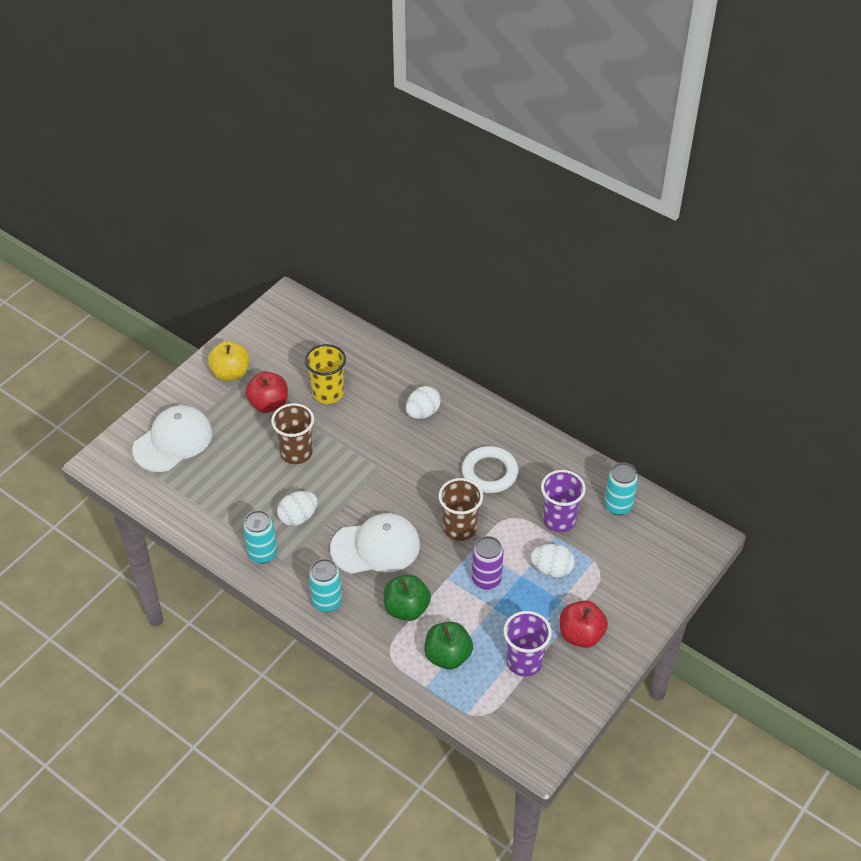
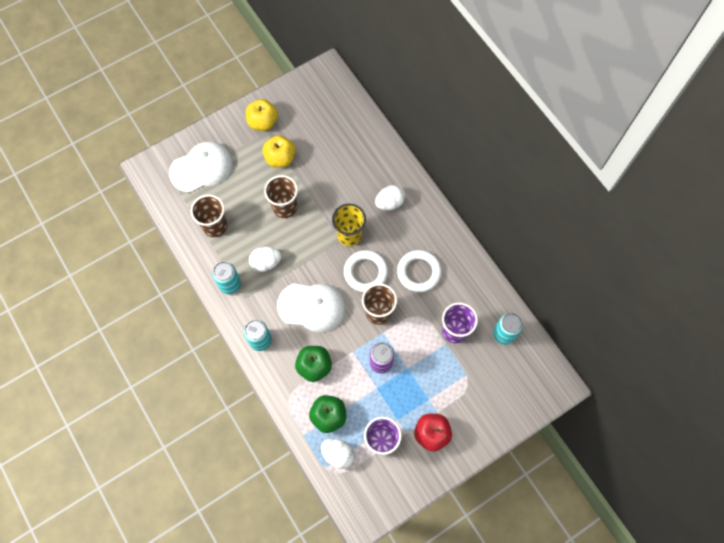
camera: 20 degrees right, 20 degrees up
red apple [245,372,288,413] -> yellow apple [262,135,296,168]
yellow cup [305,344,346,404] -> yellow cup moved to [332,204,366,246]
white egg [531,544,575,577] -> white egg moved to [321,439,354,469]
none -> brown cup [191,194,228,237]
none -> white ring [344,250,388,292]

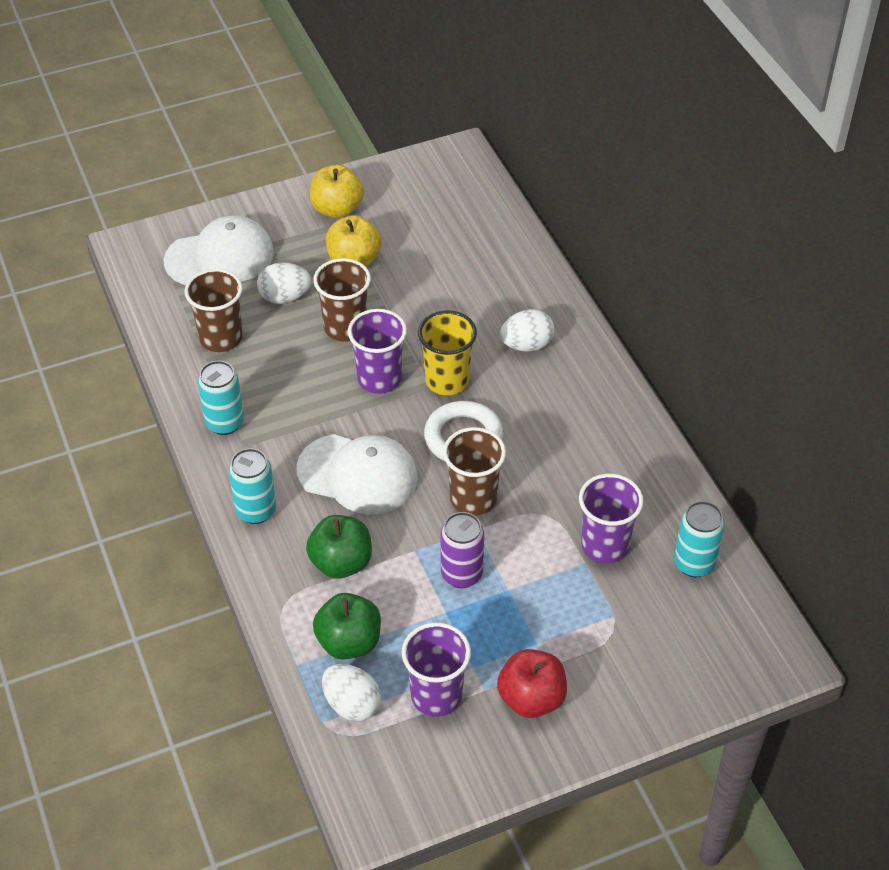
camera: 10 degrees right, 20 degrees down
white egg [249,247,281,272] -> white egg moved to [257,262,311,304]
white ring [397,250,442,292] -> none
none -> purple cup [348,309,407,394]

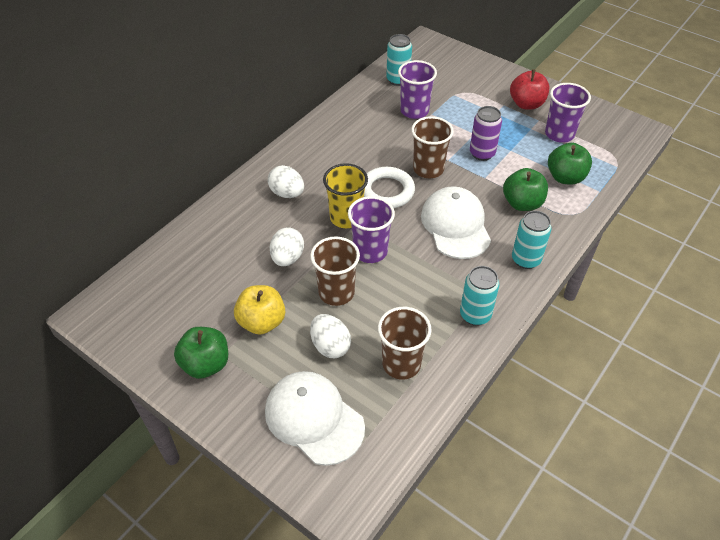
camera: 120 degrees left, 0 degrees up
yellow apple [310,165,364,218] -> green apple [174,327,228,379]
white egg [322,664,381,721] -> white egg moved to [270,227,304,266]

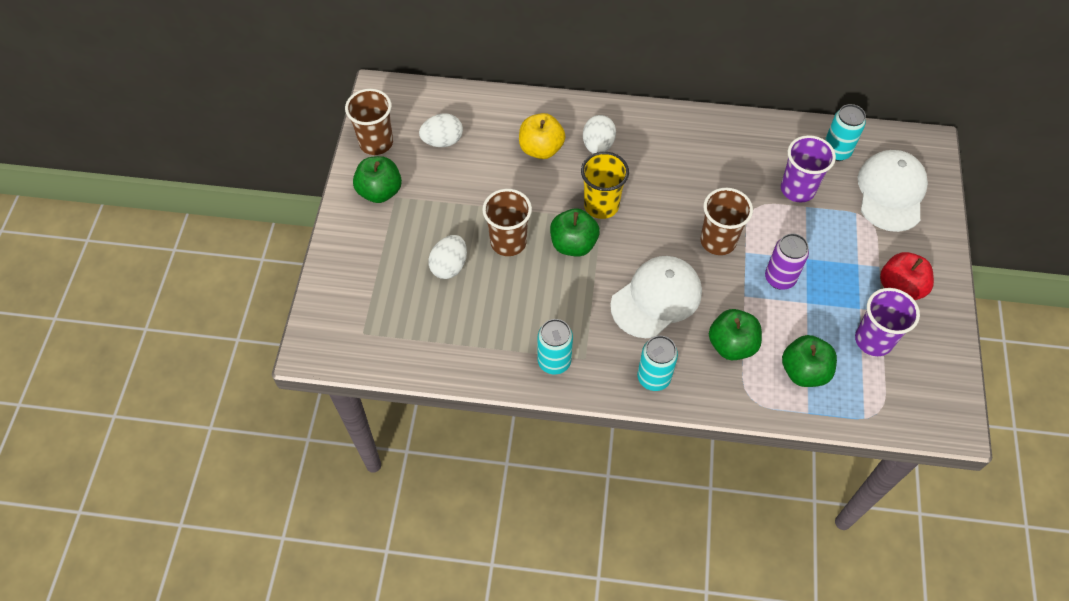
camera: 60 degrees right, 10 degrees up
yellow apple [234,285,285,335] -> yellow apple moved to [519,113,566,159]
white cap [265,371,365,466] -> white cap moved to [858,150,928,232]
white egg [270,227,304,266] -> white egg moved to [419,113,463,147]
purple cup [348,196,395,263] -> green apple [550,208,600,257]
white ring [364,167,415,208] -> none
brown cup [378,307,432,380] -> brown cup moved to [345,89,393,155]

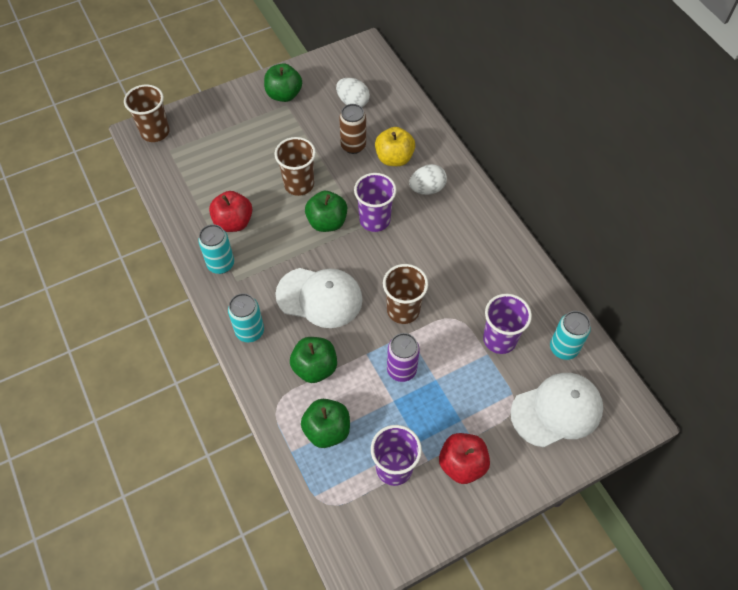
camera: 55 degrees right, 0 degrees up
brown cup [345,89,393,155] -> brown cup moved to [124,84,170,142]
white egg [428,235,467,279] -> none
yellow cup [581,152,629,219] -> purple cup [354,173,397,232]
none -> red apple [209,191,252,232]
none -> brown can [339,104,366,154]

